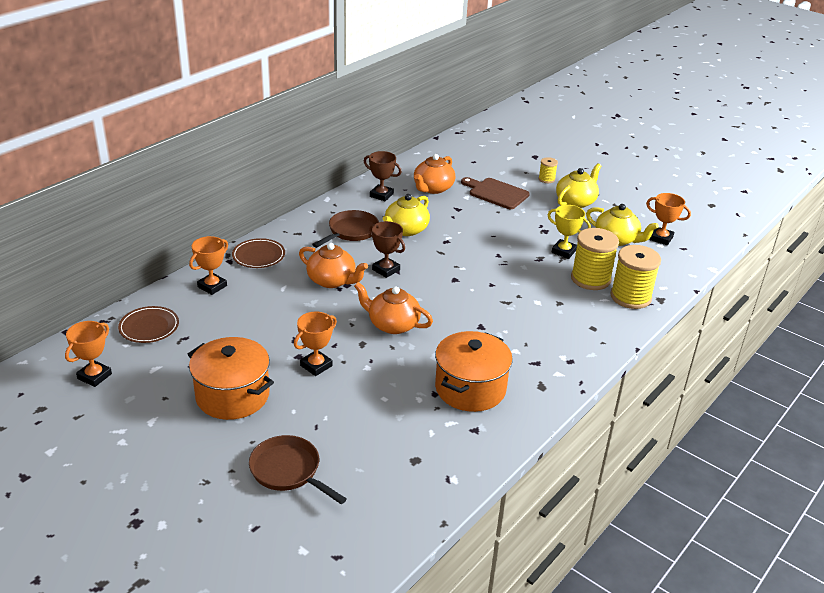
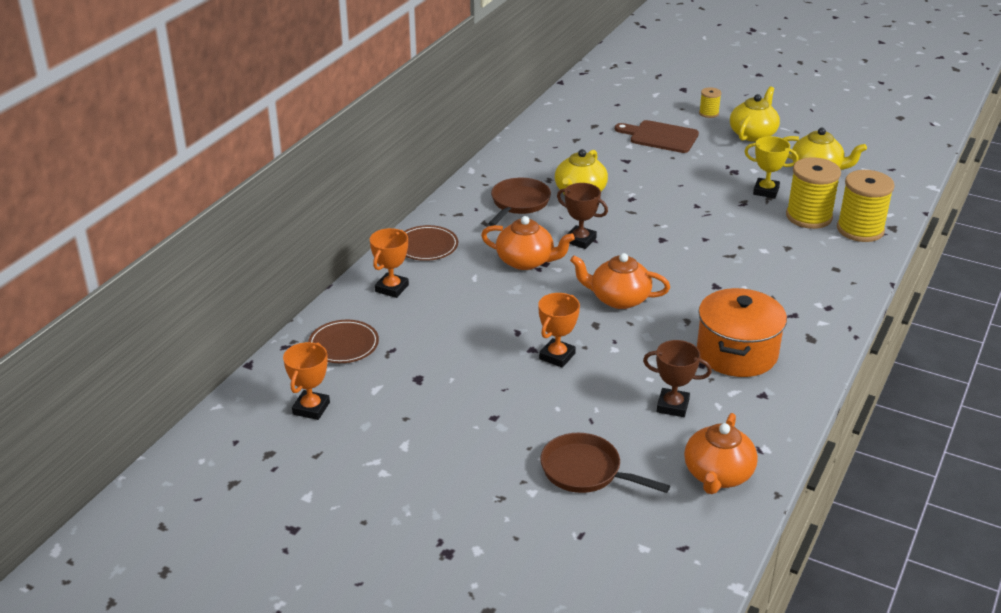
camera: 10 degrees left, 0 degrees up
orange pot [187,337,274,420] -> none
brown trophy [364,151,401,201] -> brown trophy moved to [643,340,712,417]
orange teapot [414,154,455,194] -> orange teapot moved to [684,413,758,494]
orange trophy [646,193,691,245] -> none

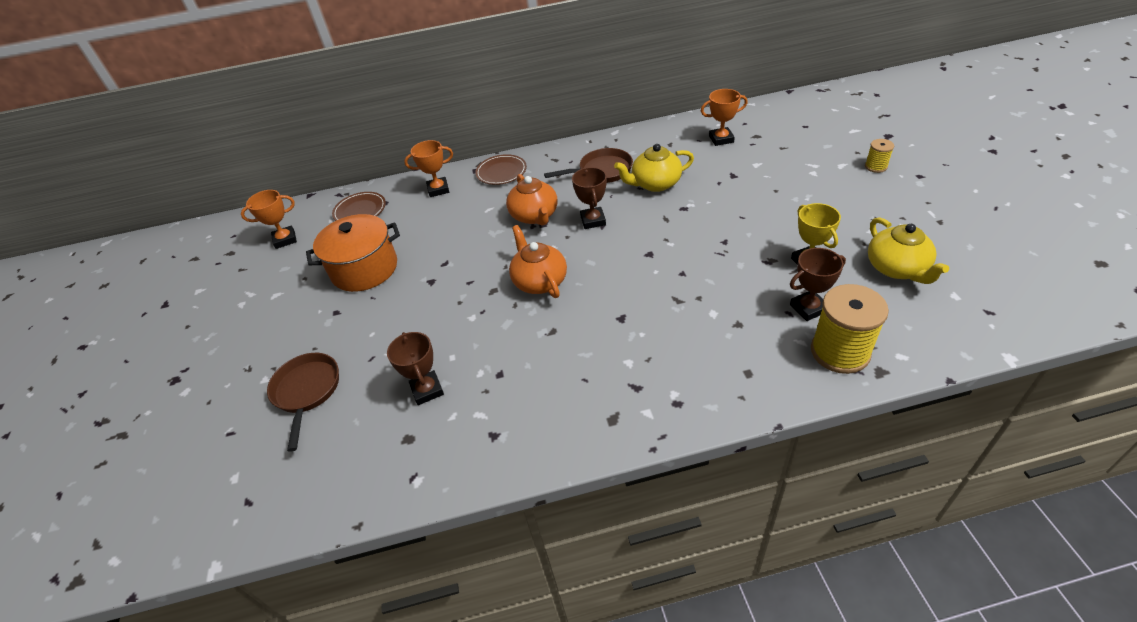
camera: 55 degrees right, 10 degrees up
orange trophy [538,293,580,368] -> orange trophy moved to [701,89,748,146]
brown cutting board [615,120,699,153] -> none
orange teapot [684,413,758,494] -> none
orange pot [697,288,787,377] -> orange pot moved to [306,214,400,292]
yellow teapot [730,87,780,142] -> none
yellow spool [786,157,841,229] -> brown trophy [790,248,846,321]

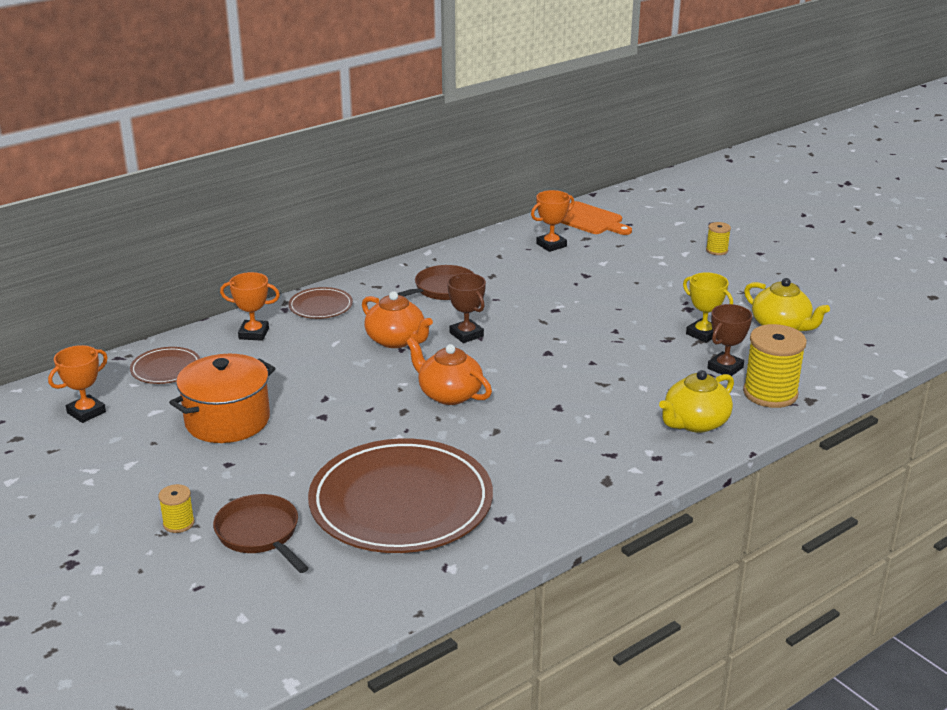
camera: 30 degrees left, 15 degrees down
brown trophy [387,332,444,405] -> brown plate [308,438,493,553]
orange trophy [404,140,453,197] -> orange trophy turned 45 degrees clockwise [220,272,280,341]
yellow teapot [614,144,694,192] -> yellow teapot moved to [659,370,734,433]
none -> yellow spool [158,484,195,533]
none -> orange cutting board [561,201,632,235]

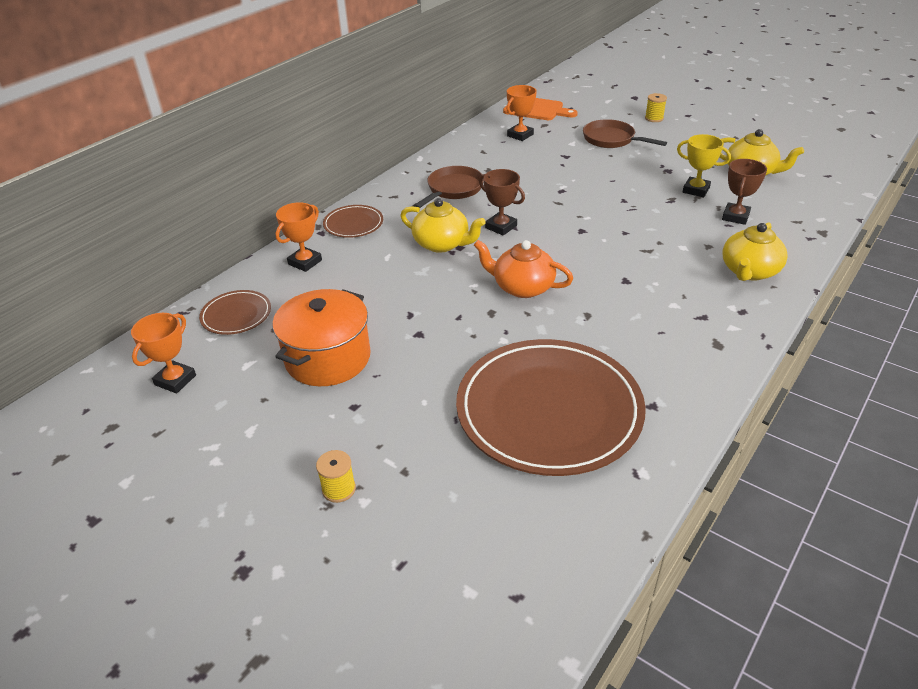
camera: 15 degrees left, 10 degrees up
brown pan [213,494,309,573] -> brown pan moved to [583,119,667,148]
orange trophy [220,272,280,341] -> orange trophy turned 45 degrees counterclockwise [275,202,322,272]
orange teapot [362,291,433,348] -> yellow teapot [400,198,486,253]
yellow spool [743,324,807,408] -> none

